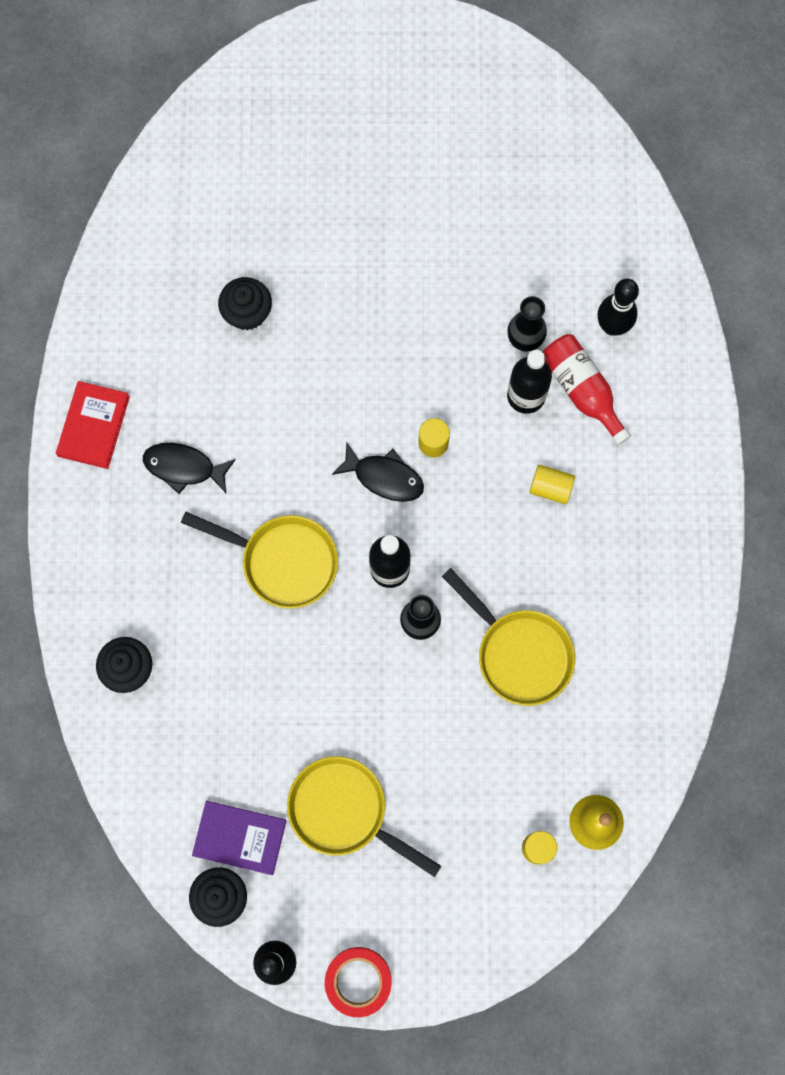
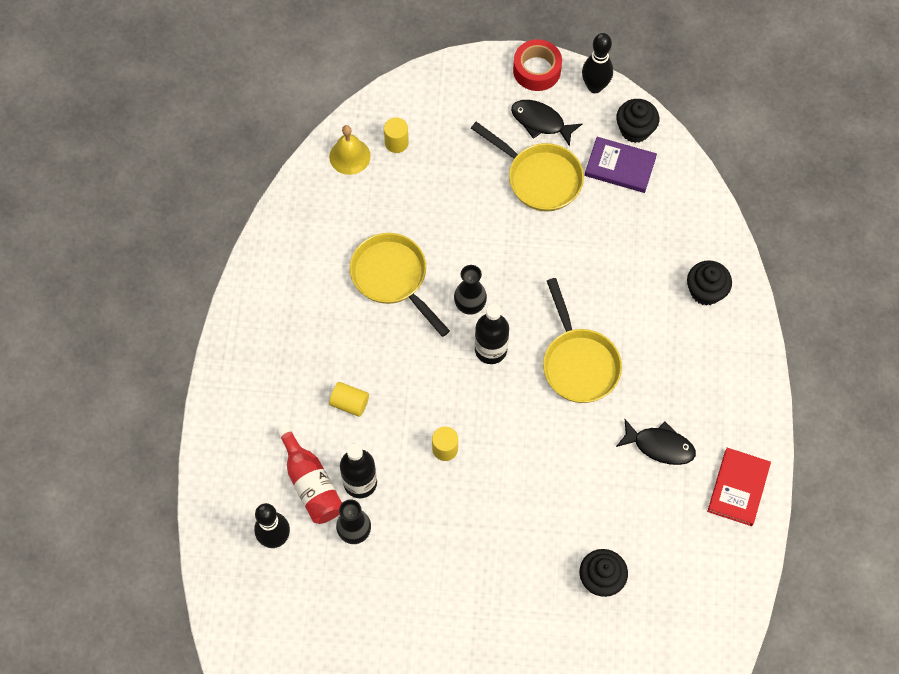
camera: 175 degrees left, 10 degrees down
yellow pan [181,512,338,609] -> yellow pan turned 135 degrees counterclockwise [543,278,622,403]
black fish [332,443,424,502] -> black fish moved to [511,100,582,147]

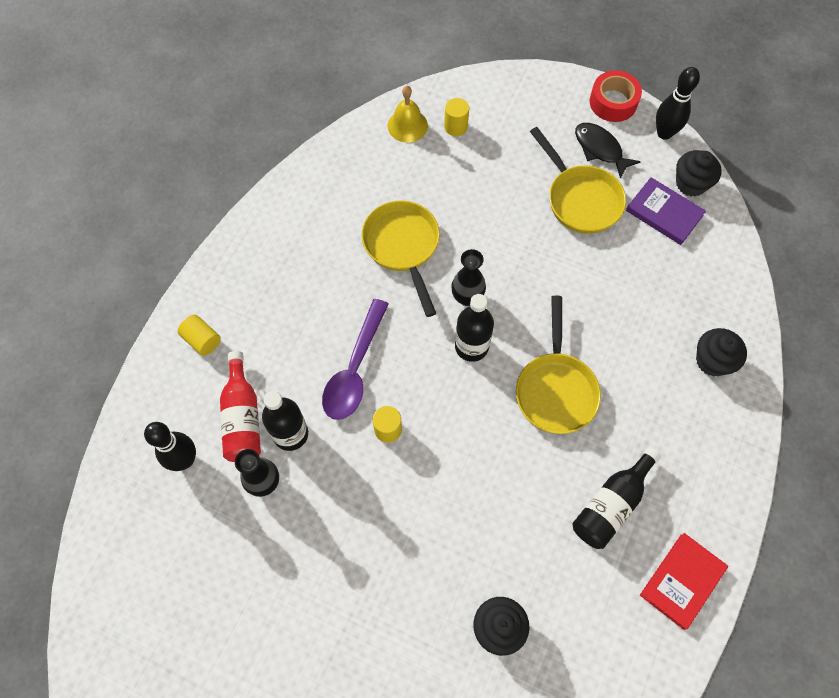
camera: 20 degrees right, 0 degrees up
yellow cylinder [329,382,369,417] -> yellow cylinder moved to [178,315,221,356]
black fish [616,419,696,465] -> black bottle [573,447,661,549]
none -> purple spoon [322,299,389,420]

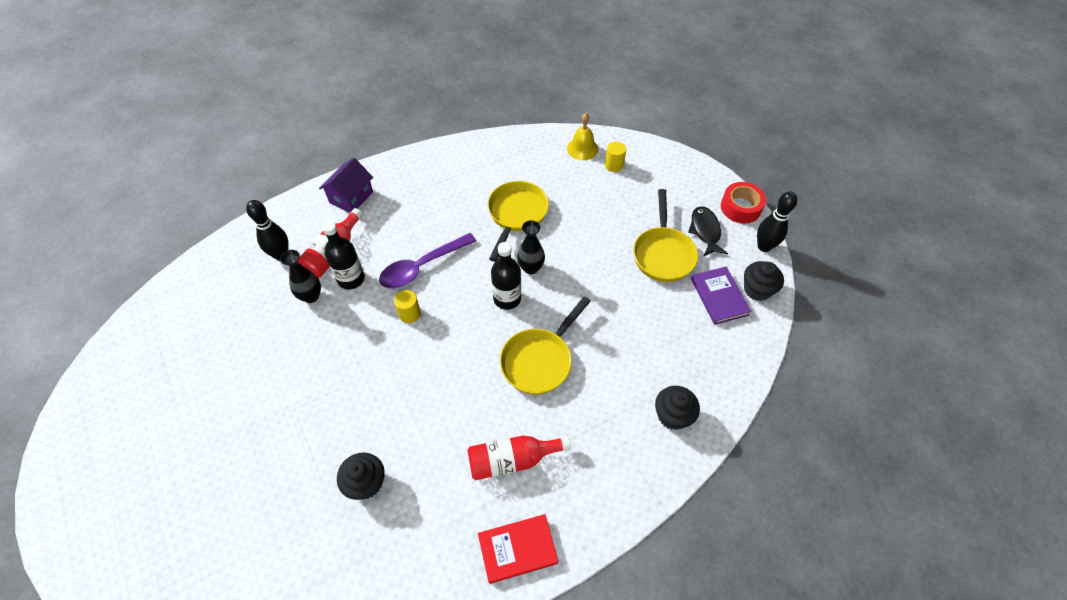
camera: 35 degrees right, 10 degrees down
yellow cylinder [178,315,221,356] -> purple house [319,158,373,213]
black bottle [573,447,661,549] -> red bottle [467,436,571,480]

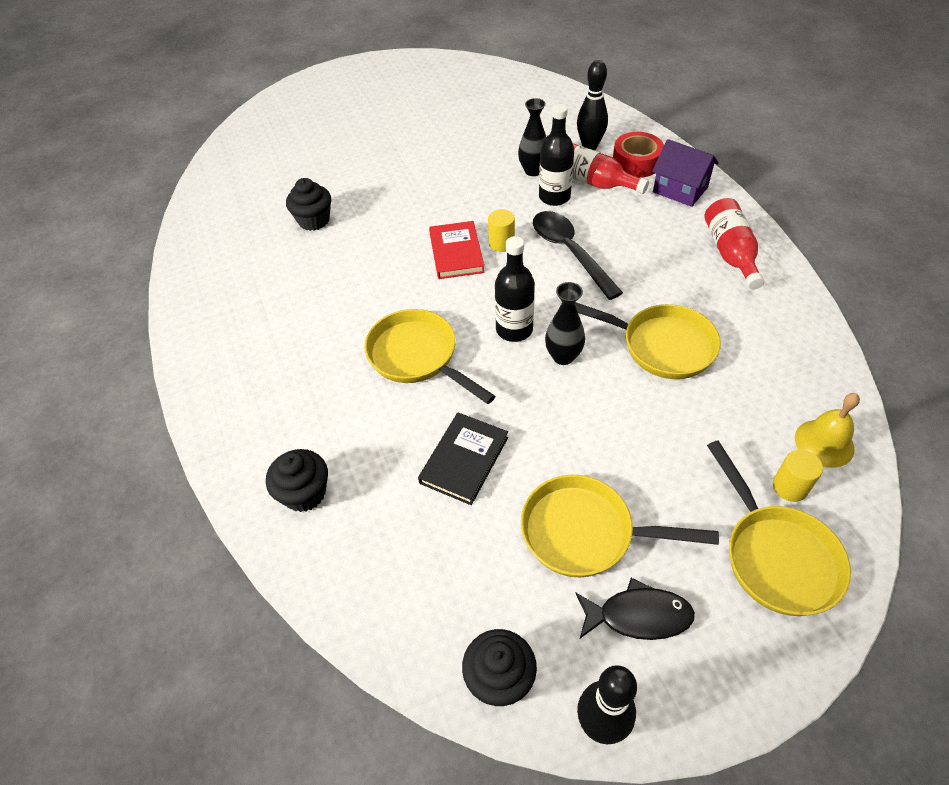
camera: 100 degrees right, 5 degrees down
purple spoon [379,233,476,288] -> black spoon [533,211,623,300]
red bottle [467,436,571,480] -> red bottle moved to [704,198,764,290]
red book [478,514,558,584] -> red book moved to [429,221,485,279]
purple book [691,267,751,325] -> none
red tape [721,182,766,224] -> red tape moved to [613,132,664,178]
none -> black book [418,413,508,505]
none -> yellow pan [707,440,851,616]

